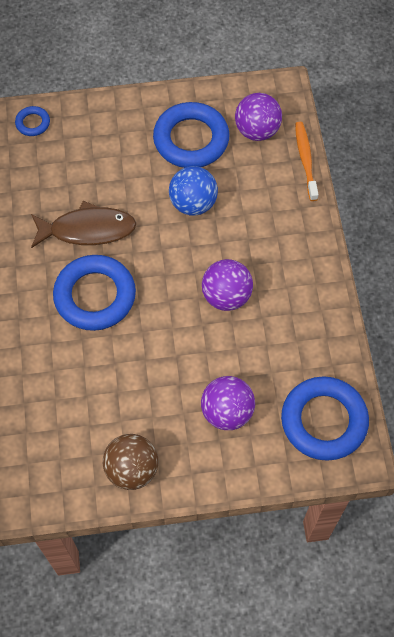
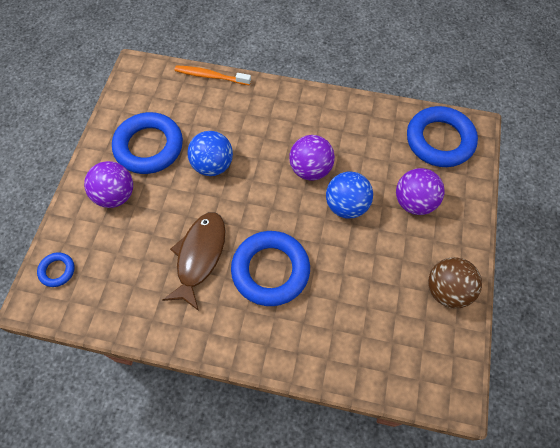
camera: 70 degrees left, 0 degrees up
purple ball [235,93,282,141] -> purple ball moved to [84,161,133,208]
none -> blue ball [326,171,373,219]

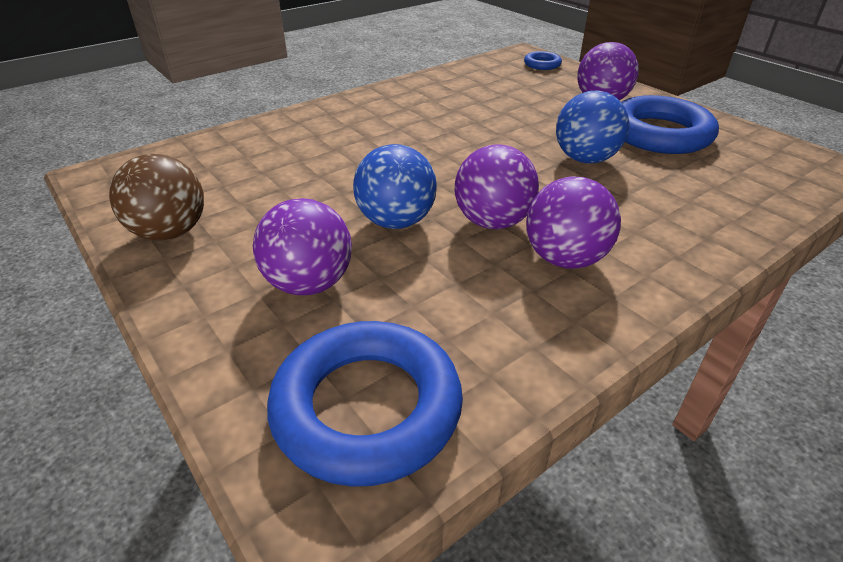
camera: 130 degrees right, 25 degrees down
brown fish [162,212,225,311] -> none
orange toothbrush [174,65,251,85] -> none
blue ring [231,231,310,306] -> none
none -> purple ball [526,176,621,269]

